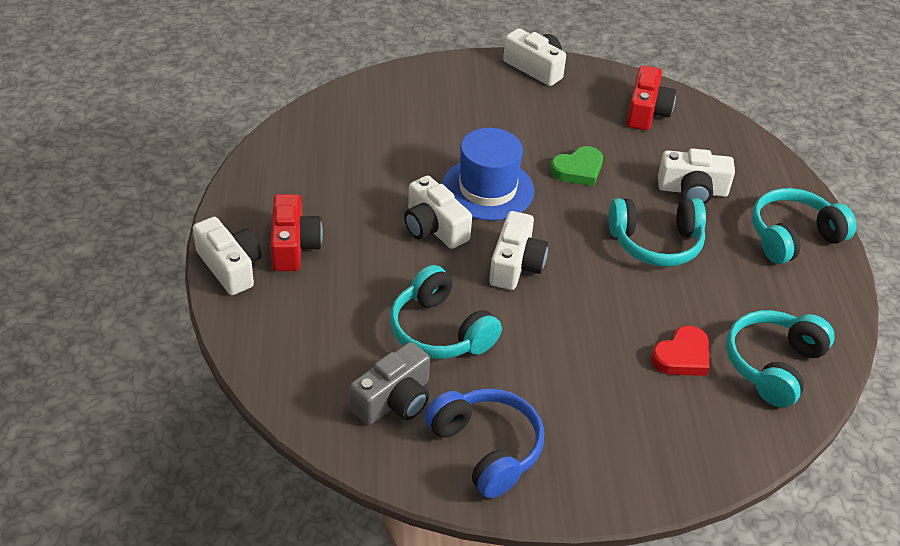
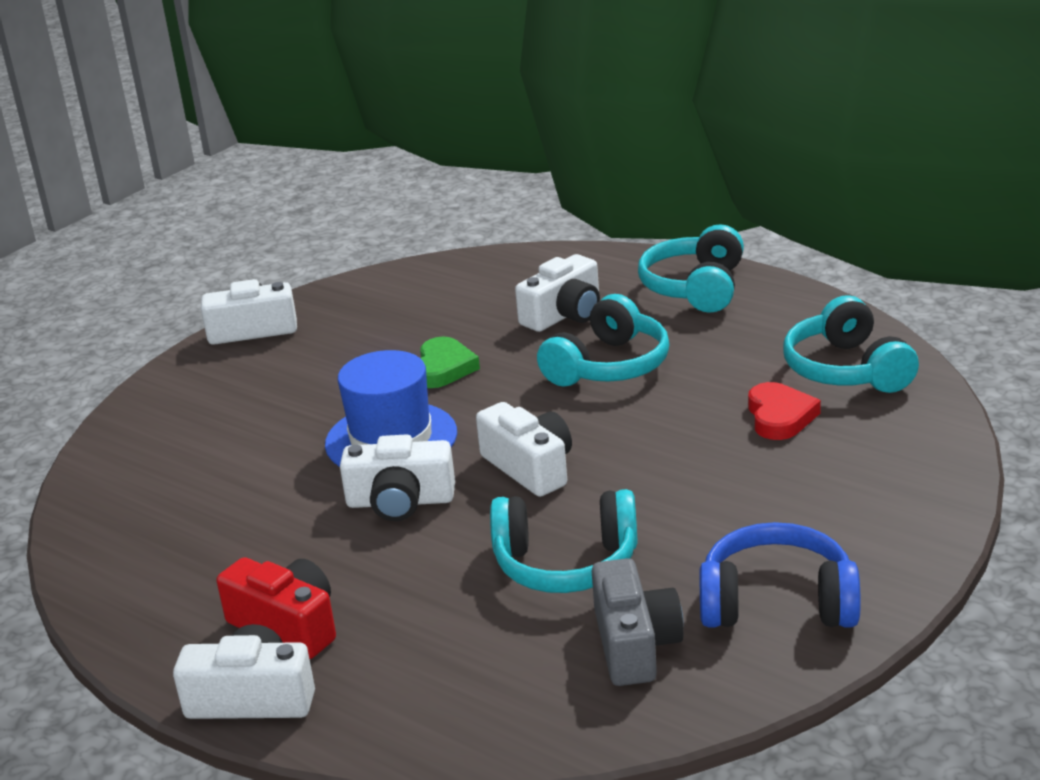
camera: 45 degrees left, 15 degrees down
red camera [627,65,676,130] -> none

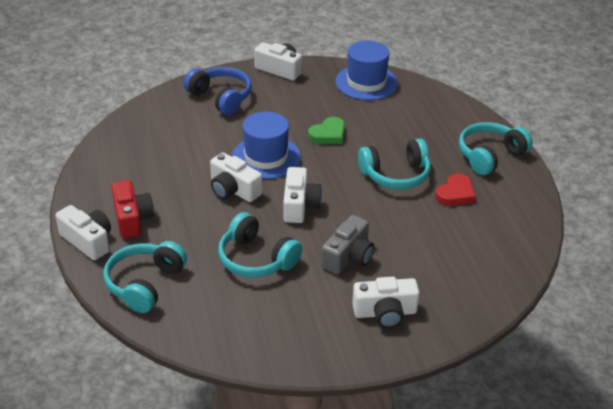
camera: 35 degrees right, 10 degrees up
white camera [515,254,600,332] -> white camera moved to [352,277,420,328]
grey camera [592,558,684,686] -> grey camera moved to [321,215,374,275]
blue headphones [700,522,861,627] -> blue headphones moved to [184,67,252,115]
red heart [748,382,821,440] -> red heart moved to [436,173,476,206]
turquoise headphones [783,295,919,393] -> turquoise headphones moved to [103,241,187,313]
none -> blue hat [336,41,398,100]

